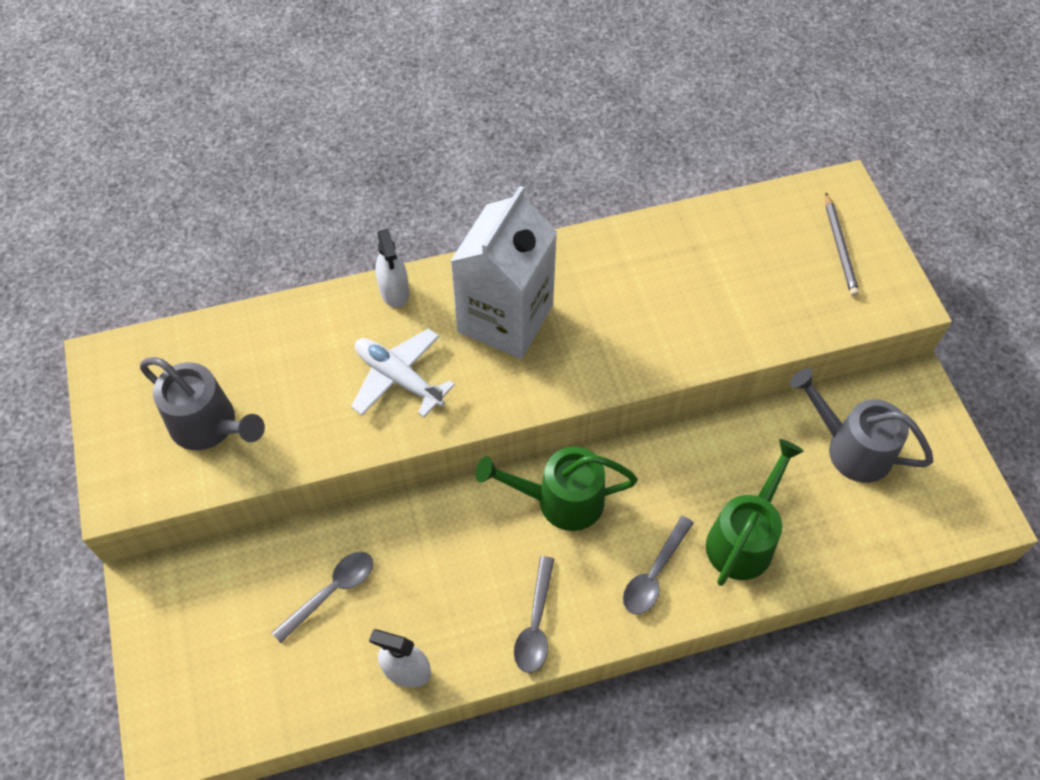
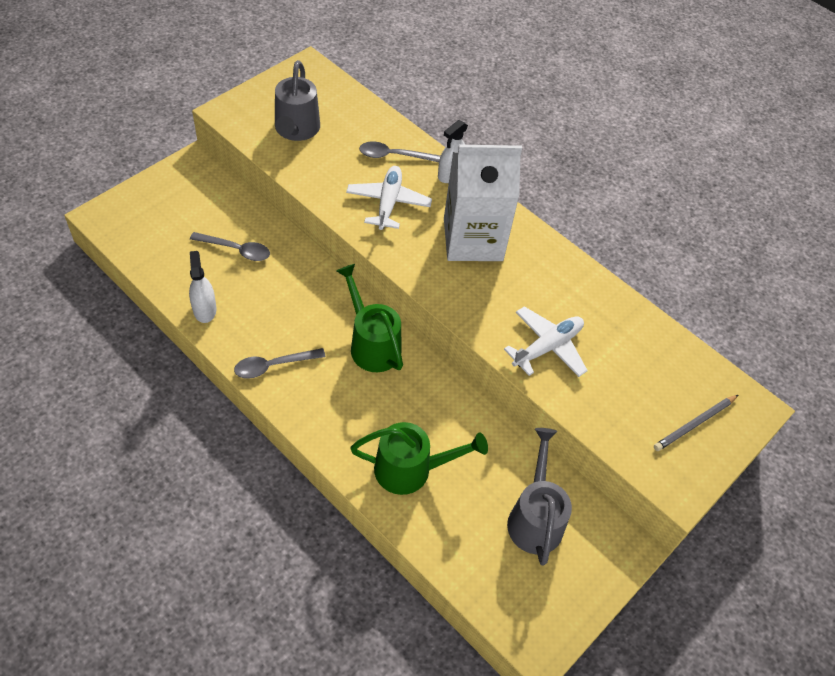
camera: 55 degrees right, 5 degrees down
grey spoon [623,516,694,614] -> grey spoon moved to [359,141,440,162]
none -> white plane [504,306,588,377]

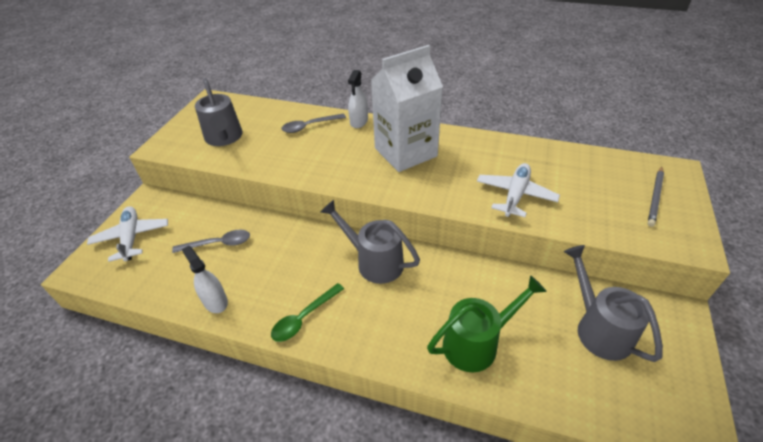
camera: 20 degrees left, 10 degrees down
grey spoon [234,348,326,379] -> green spoon [271,283,344,342]
green watering can [336,264,403,372] -> grey watering can [321,200,420,284]
white plane [346,166,432,230] -> white plane moved to [87,206,168,262]

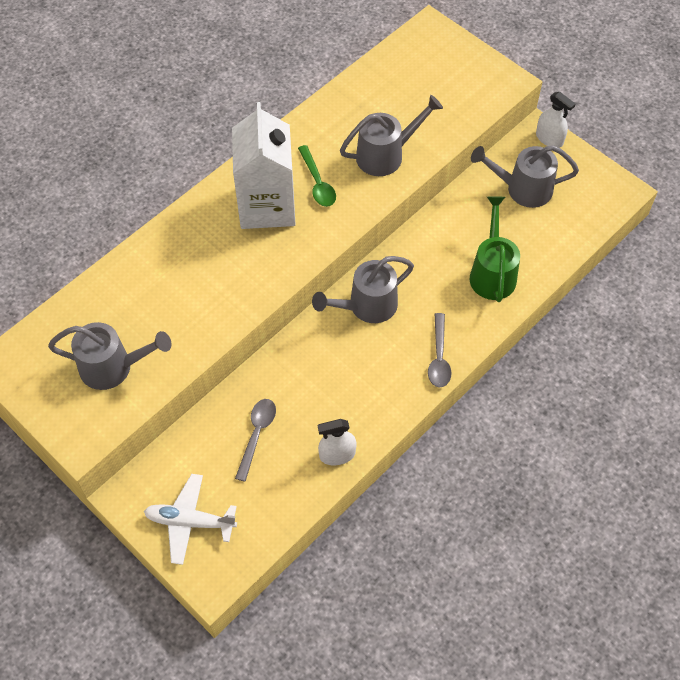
camera: 65 degrees left, 15 degrees up
green spoon [271,283,344,342] -> green spoon moved to [298,145,336,207]
grey spoon [282,114,346,133] -> grey spoon moved to [428,313,452,388]
white spray bottle [348,70,368,128] -> white spray bottle moved to [536,92,575,148]
white plane [477,163,560,217] -> grey watering can [340,95,443,176]
grey pencil [648,166,664,227] -> none

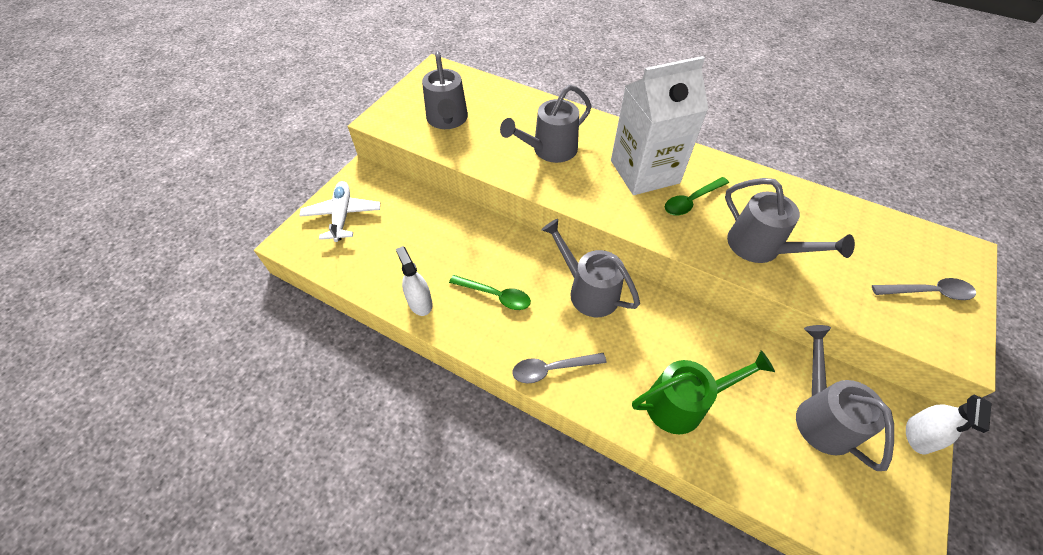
camera: 75 degrees right, 5 degrees down
grey spoon [235,399,276,482] -> grey spoon moved to [872,278,976,300]
none -> green spoon [449,275,531,310]
none -> grey watering can [500,85,592,163]

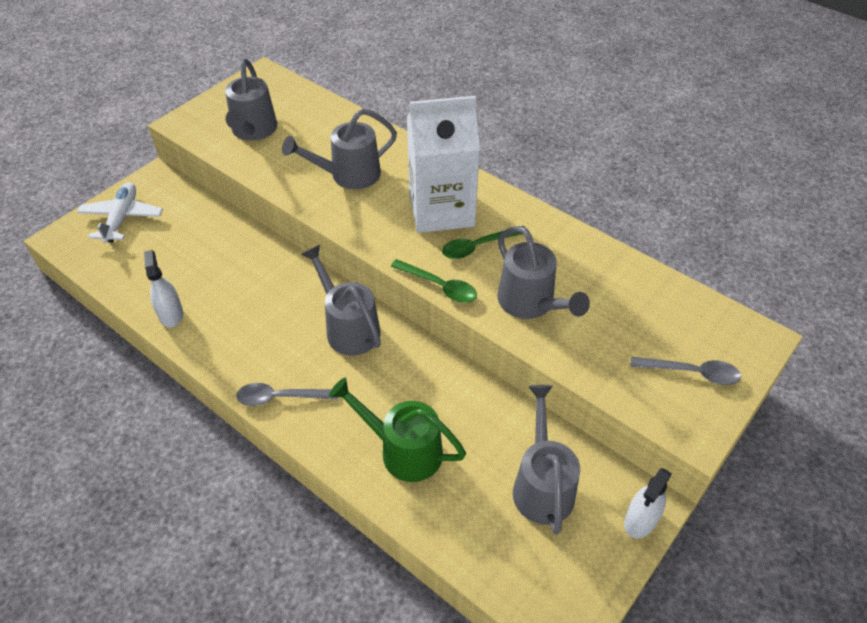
camera: 10 degrees right, 5 degrees down
green spoon [449,275,531,310] -> green spoon moved to [391,259,477,303]
green watering can [632,350,775,434] -> green watering can turned 150 degrees counterclockwise [329,378,466,482]

